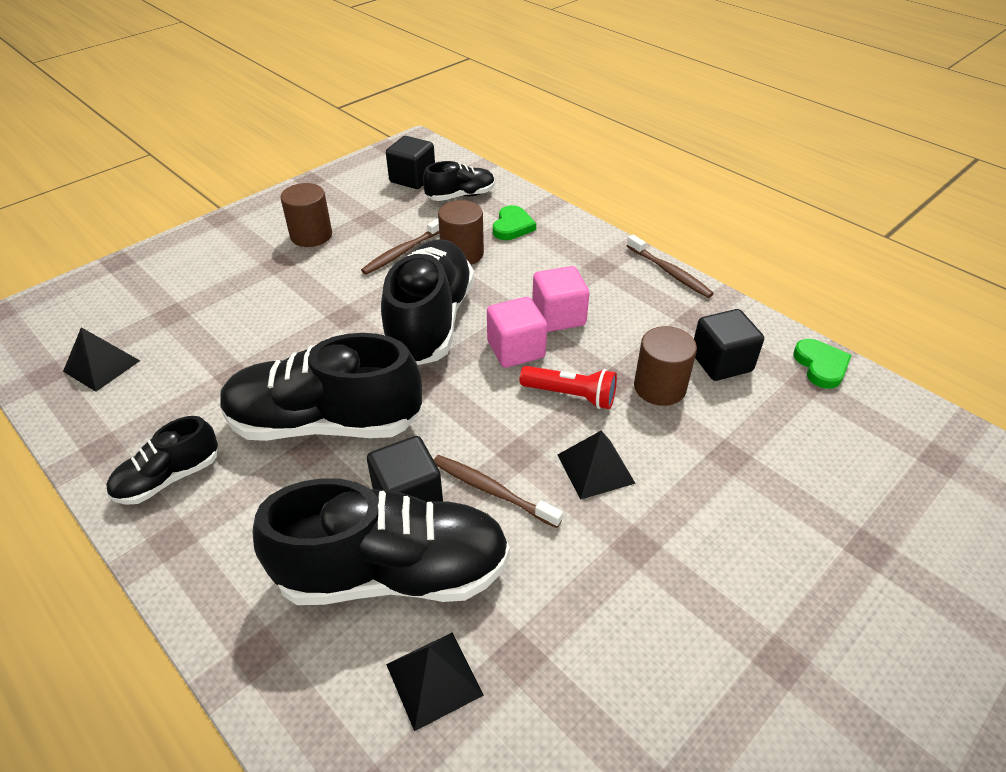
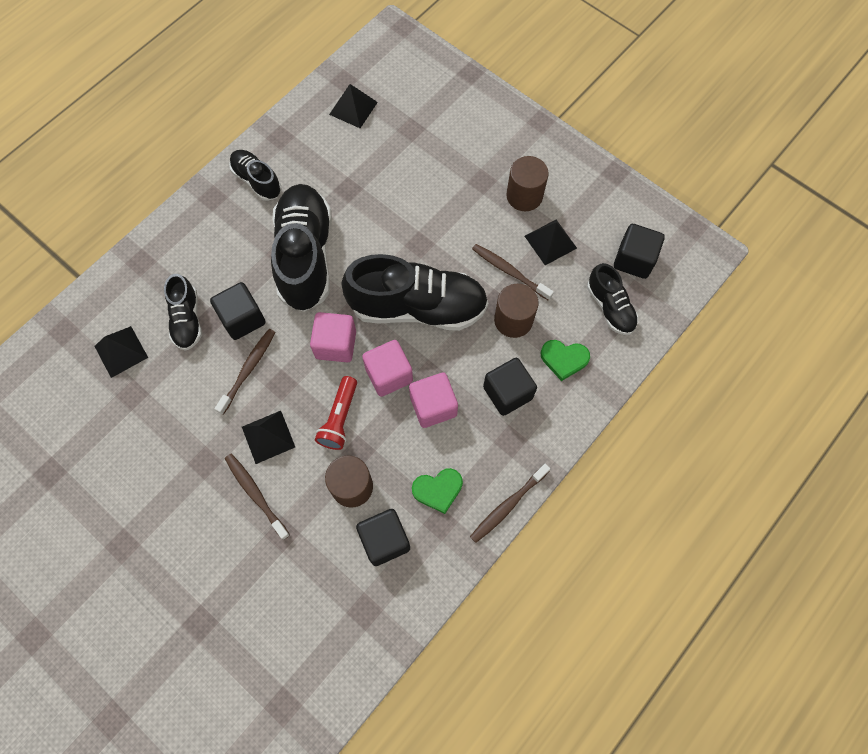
camera: 85 degrees right, 25 degrees up
black shoe [252,478,510,605] -> black shoe [164,274,202,351], size x0.52
green heart [793,339,852,389] -> green heart moved to [412,468,463,514]
none -> brown toothbrush [225,454,290,540]
none -> pink cube [310,312,356,362]
none -> black cube [483,358,537,416]
none -> black pyramid [525,220,577,265]

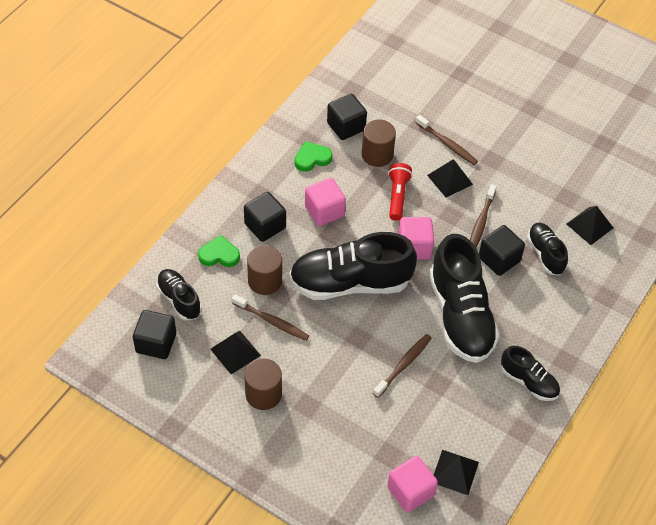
camera: 170 degrees right, 15 degrees down
pink cube [362,340,413,397] -> pink cube moved to [387,456,438,513]
brown toothbrush [470,464,550,543] -> brown toothbrush moved to [373,334,432,398]

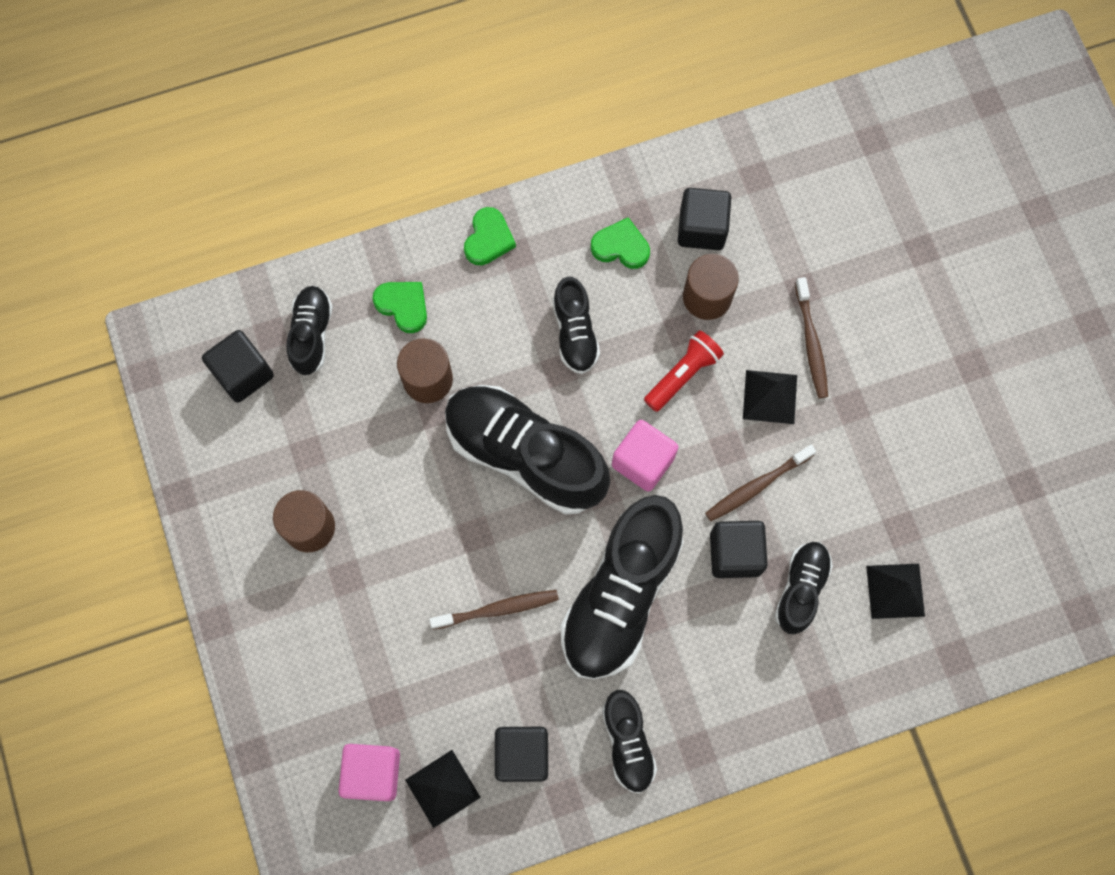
camera: 40 degrees right, 20 degrees up
black pyramid [210,331,261,374] -> none
brown toothbrush [232,294,309,341] -> none
black cube [244,192,286,242] -> black cube moved to [495,727,548,782]
pink cube [305,178,346,226] -> black shoe [553,277,600,374]
none -> green heart [464,207,516,265]

